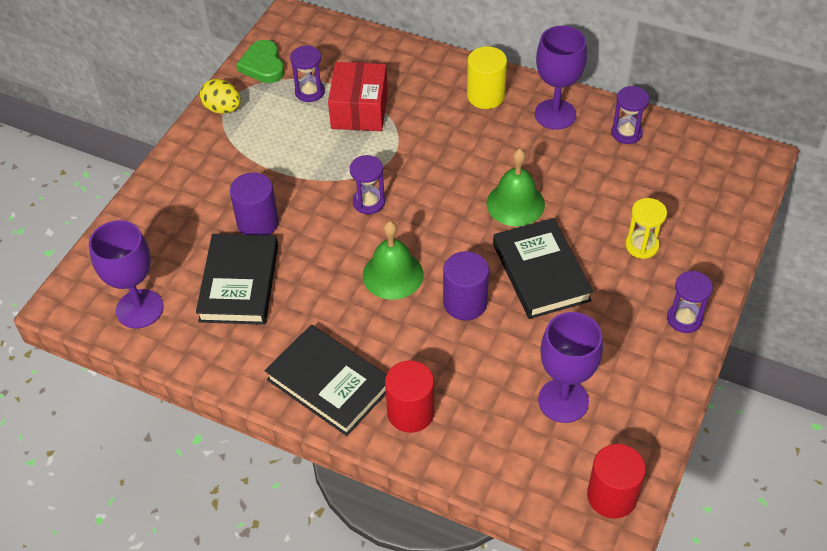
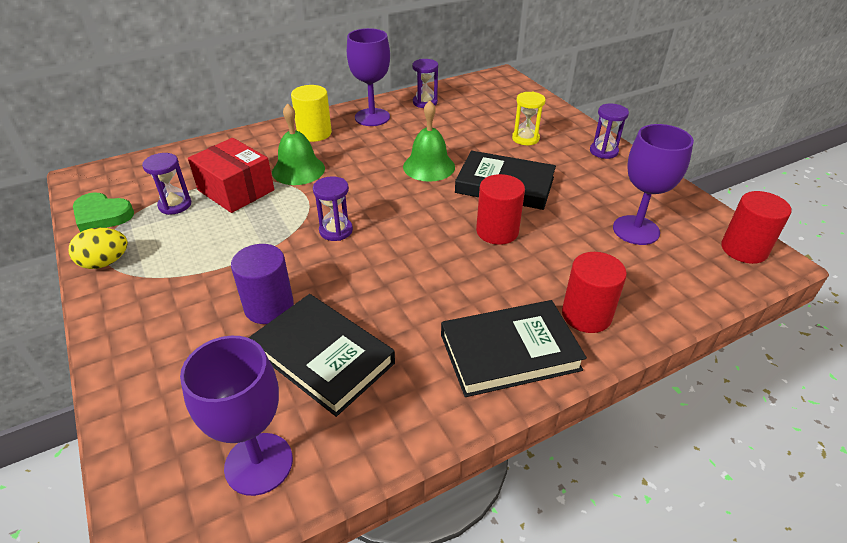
camera: 55 degrees left, 10 degrees down
green bell [363,221,423,300] -> green bell moved to [272,103,325,185]
purple cylinder [443,251,489,320] -> red cylinder [476,174,525,245]

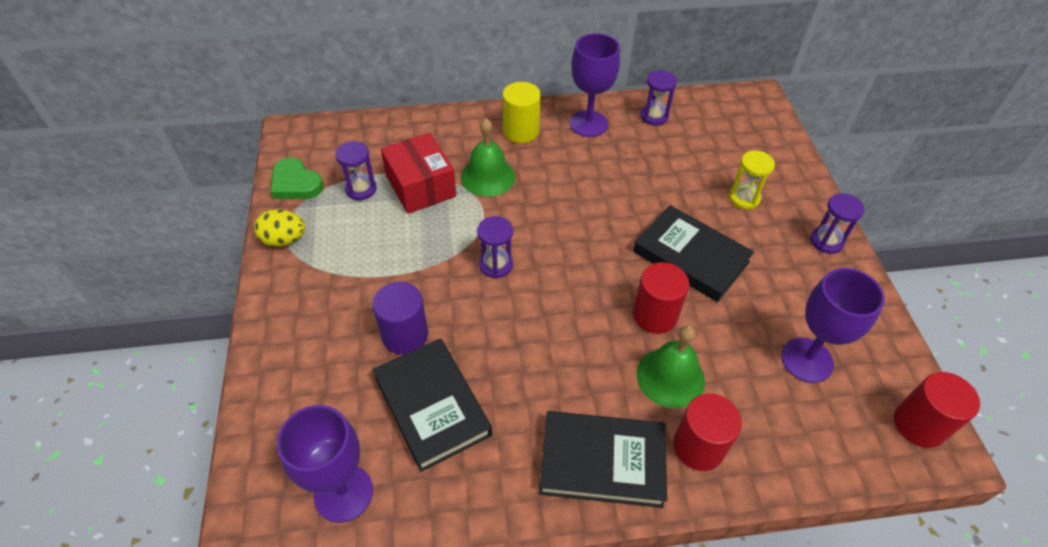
camera: 20 degrees right, 10 degrees up
green bell [403,100,455,182] -> green bell moved to [637,325,705,408]

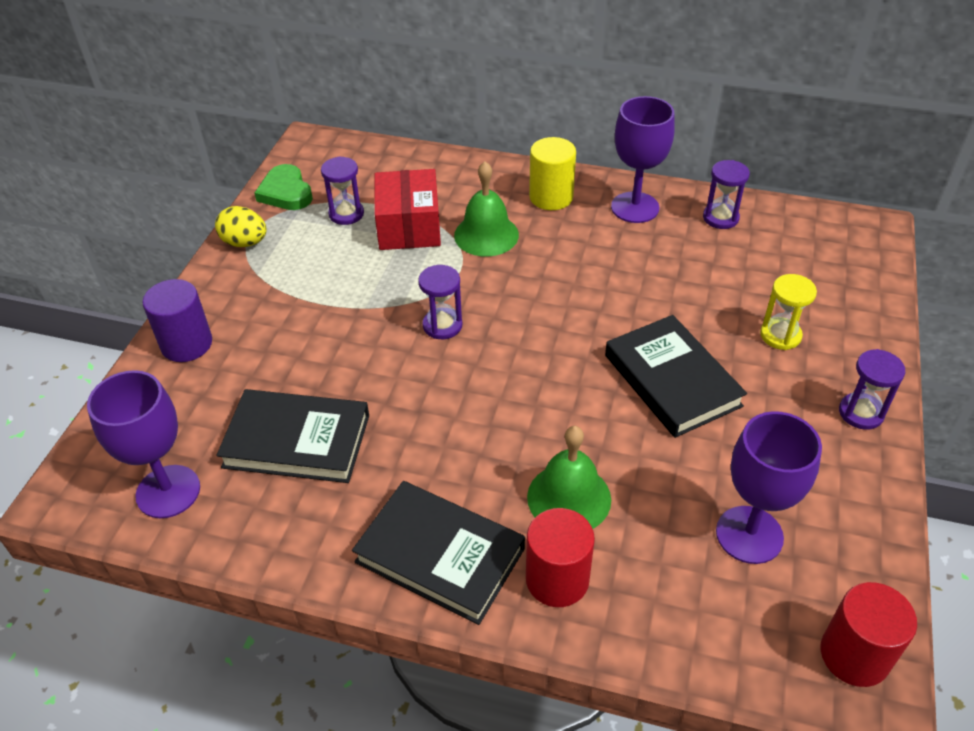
camera: 25 degrees right, 5 degrees down
purple cylinder [372,282,428,354] -> purple cylinder moved to [143,279,212,362]
black book [372,338,492,472] -> black book turned 75 degrees counterclockwise [216,389,369,483]
red cylinder [633,262,689,334] -> none

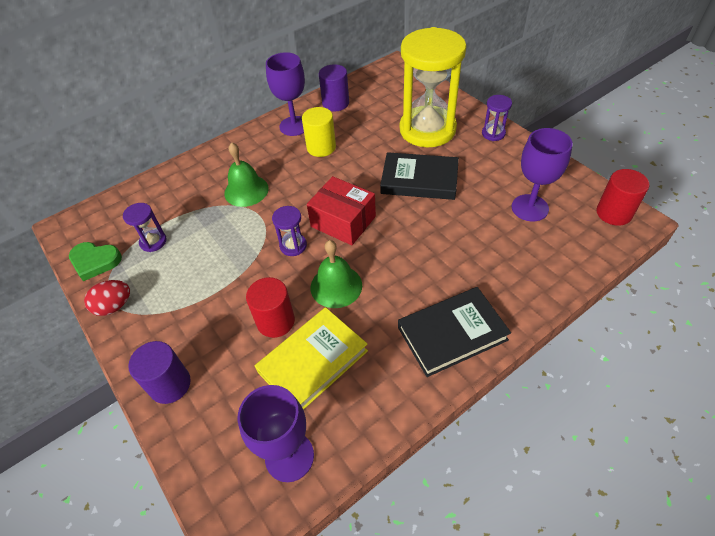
camera: 50 degrees left, 5 degrees up
yellow egg [215,206,267,247] -> red egg [84,280,130,316]
black book [216,389,369,483] -> yellow book [255,307,368,410]
red box [374,169,441,250] -> red box moved to [307,176,376,245]
red cylinder [526,508,595,607] -> red cylinder moved to [246,277,295,338]
green bell [527,426,611,529] -> green bell moved to [311,240,362,308]
yellow cylinder [529,137,576,210] -> yellow cylinder moved to [302,107,336,157]
purple hourglass [703,160,750,229] -> purple cylinder [319,64,349,111]
yellow hourglass [760,274,817,350] -> yellow hourglass [400,27,466,147], size x2.46

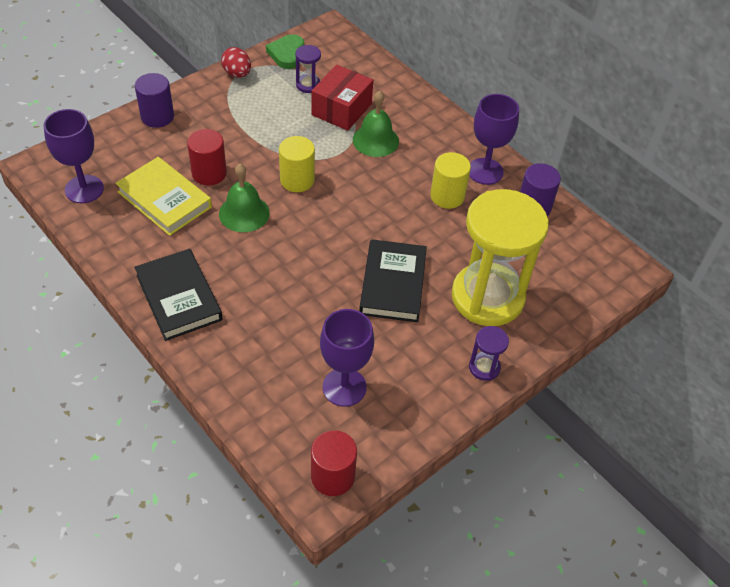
camera: 80 degrees right, 0 degrees up
purple hourglass [272,206,307,256] -> yellow cylinder [279,136,315,192]
red box [307,176,376,245] -> red box moved to [311,65,373,131]

